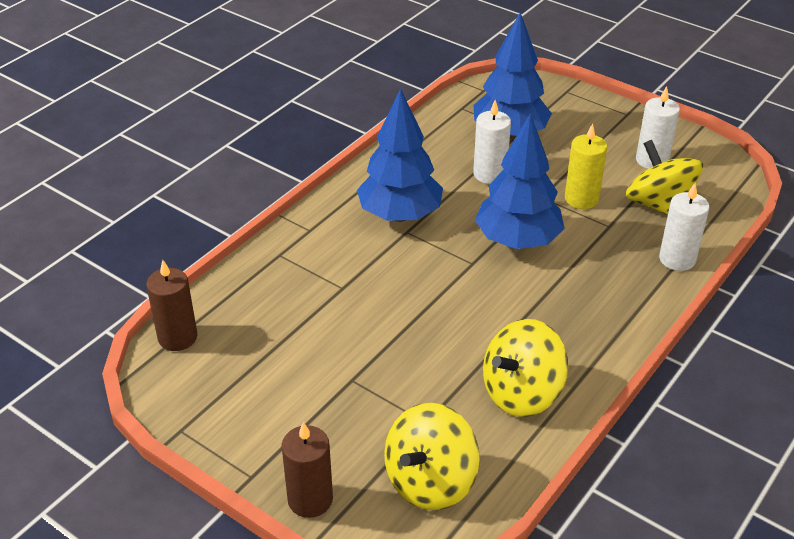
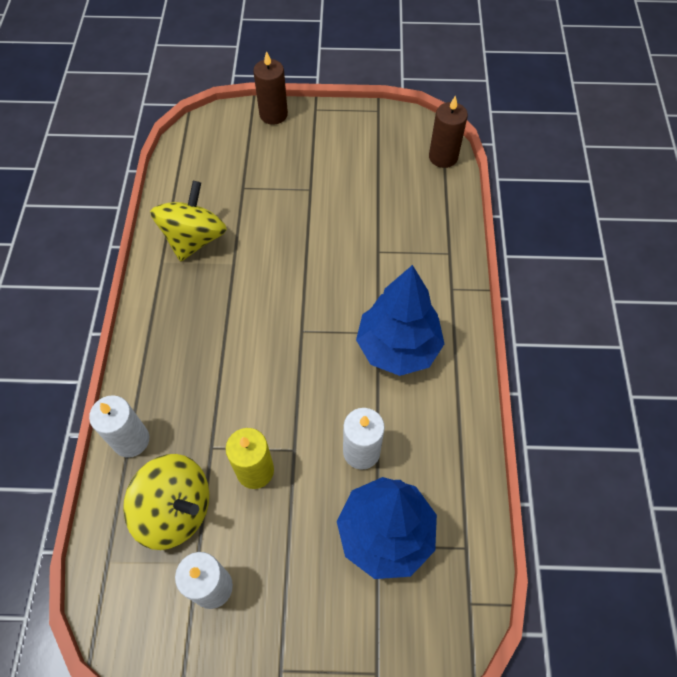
camera: 145 degrees right, 20 degrees up
yellow spinning top [384,403,480,510] -> none
blue tree [475,113,565,249] -> none

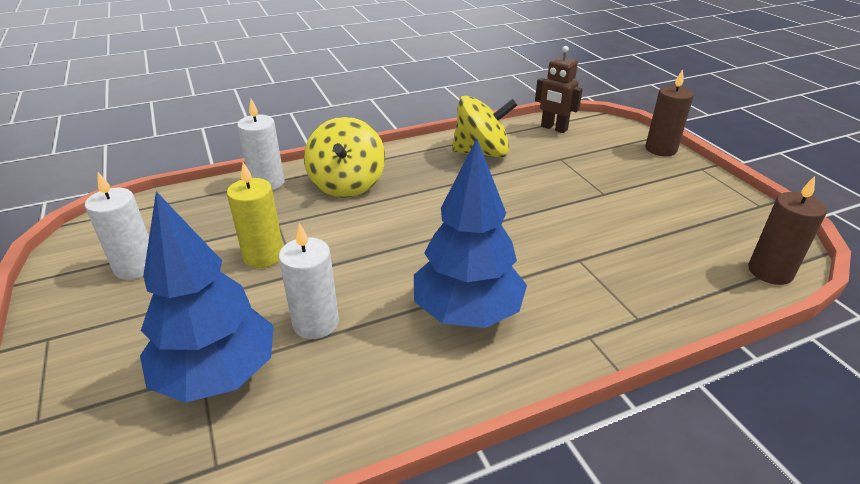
camera: 65 degrees right, 25 degrees down
yellow spinning top [123,454,209,550] -> yellow spinning top moved to [304,117,385,198]
none -> brown robot [535,46,583,133]

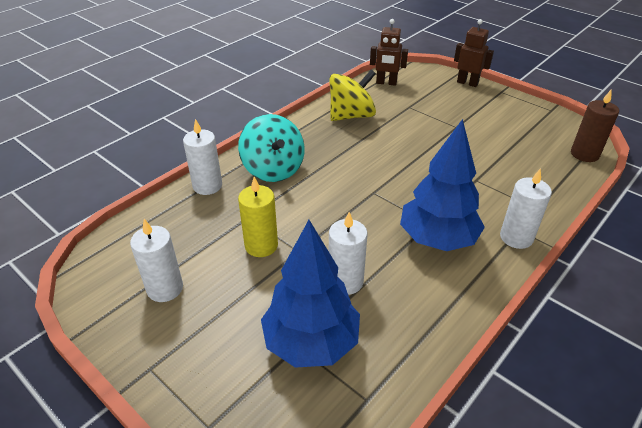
camera: 25 degrees left, 5 degrees up
yellow spinning top [304,117,385,198] -> turquoise spinning top [238,114,305,182]
brown candle [645,69,694,156] -> brown robot [454,19,494,87]
none -> white candle [500,168,552,249]

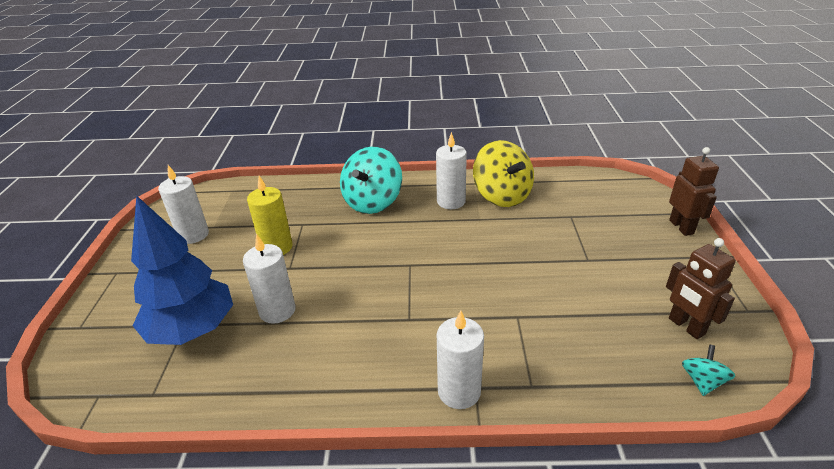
camera: 50 degrees right, 5 degrees down
white candle [183,119,222,195] -> white candle moved to [436,132,467,209]
yellow spinning top [329,69,376,121] -> yellow spinning top turned 45 degrees clockwise [473,140,534,207]
brown robot [370,19,408,86] -> brown robot moved to [666,238,736,339]
blue tree [400,119,485,251] -> none
brown candle [571,90,619,162] -> turquoise spinning top [682,344,735,396]

